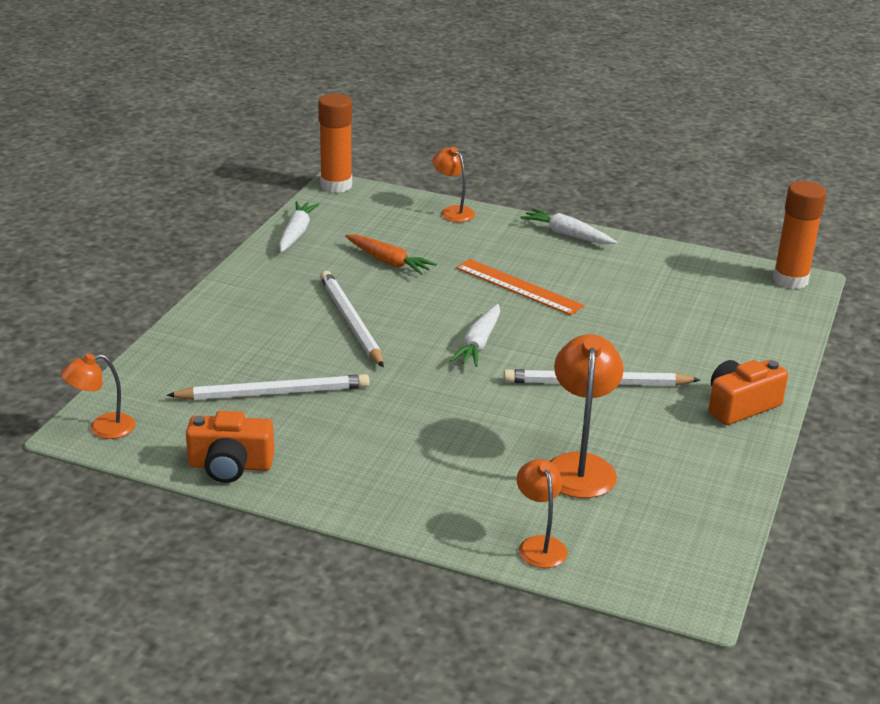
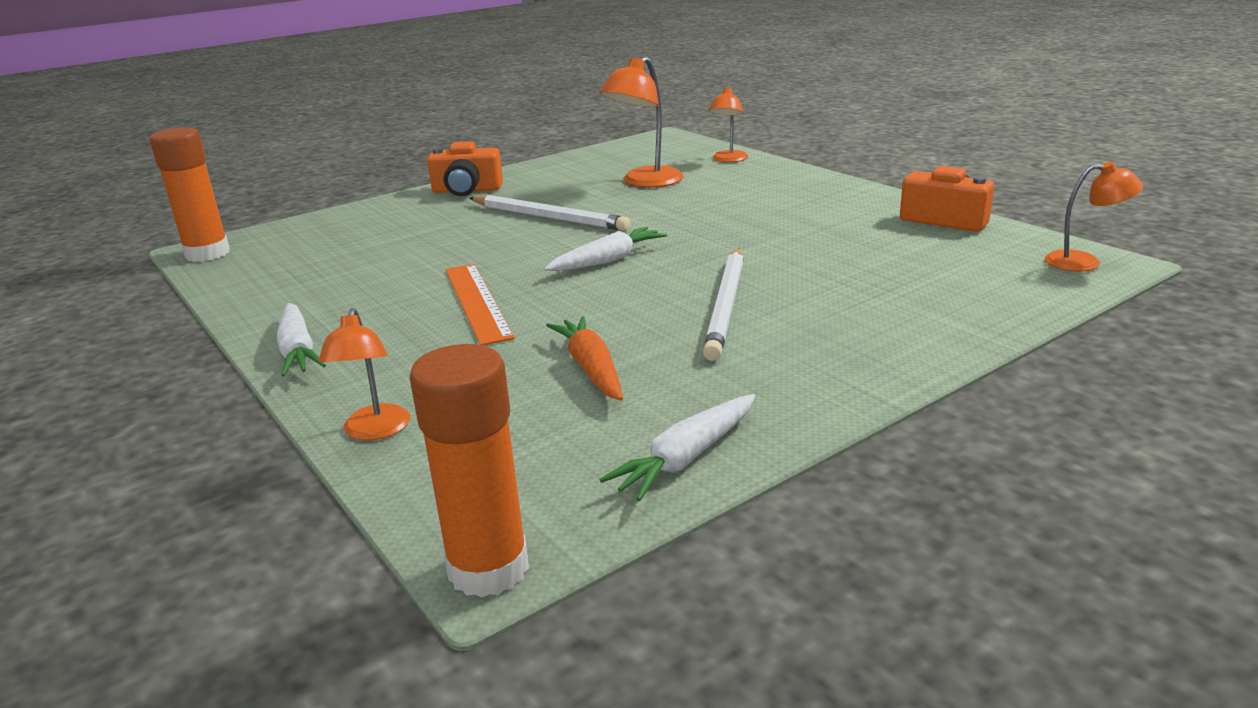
camera: 145 degrees left, 5 degrees down
white pencil [166,374,370,400] -> none

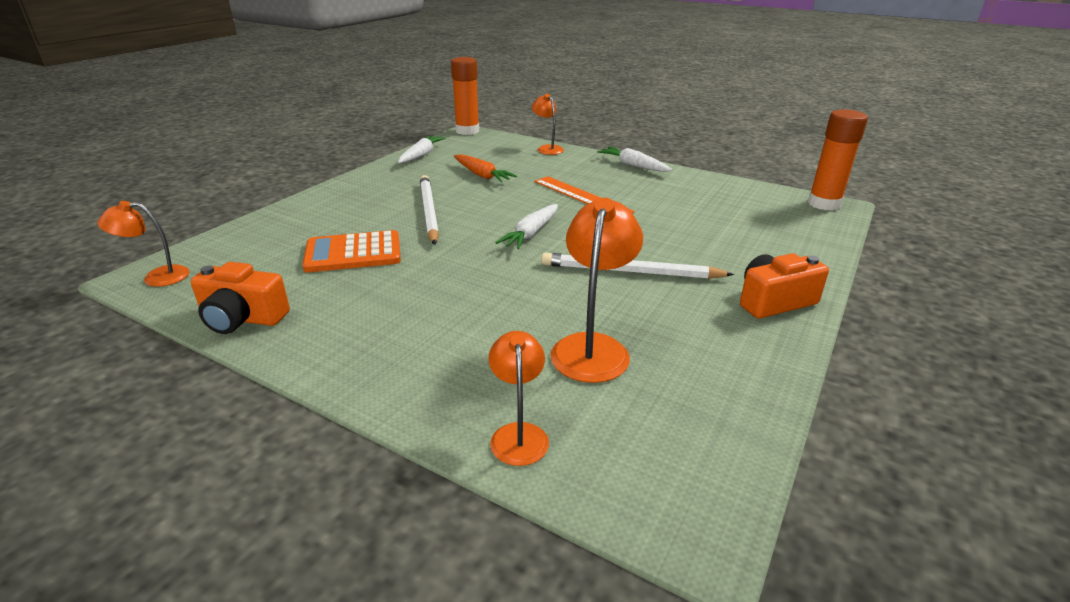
camera: 155 degrees right, 5 degrees up
none -> orange calculator [302,230,401,272]

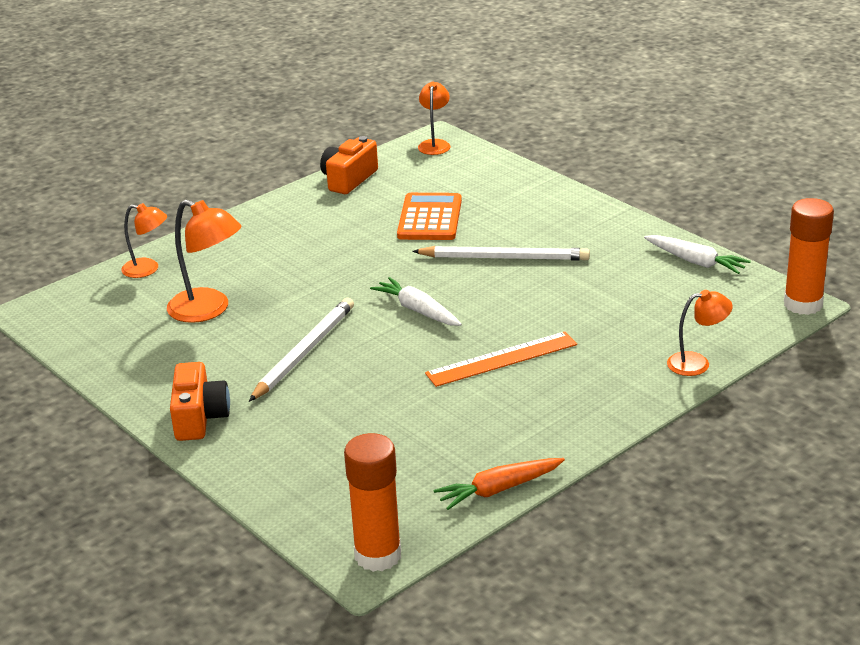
camera: 110 degrees right, 0 degrees up
orange carrot [454,154,517,182] -> orange carrot moved to [434,458,565,510]
white carrot [597,147,673,172] -> none

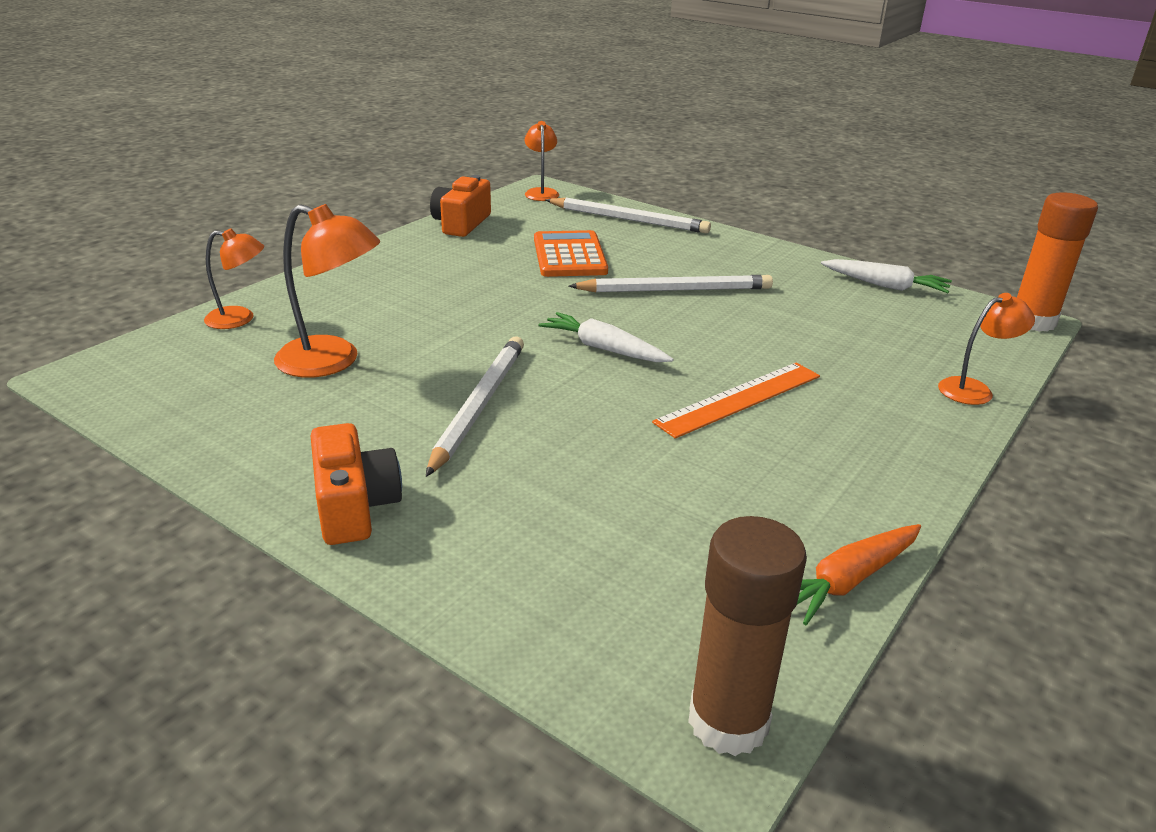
camera: 15 degrees left, 0 degrees up
orange glue stick [344,433,401,572] -> brown glue stick [688,516,807,756]
none -> white pencil [546,198,711,233]

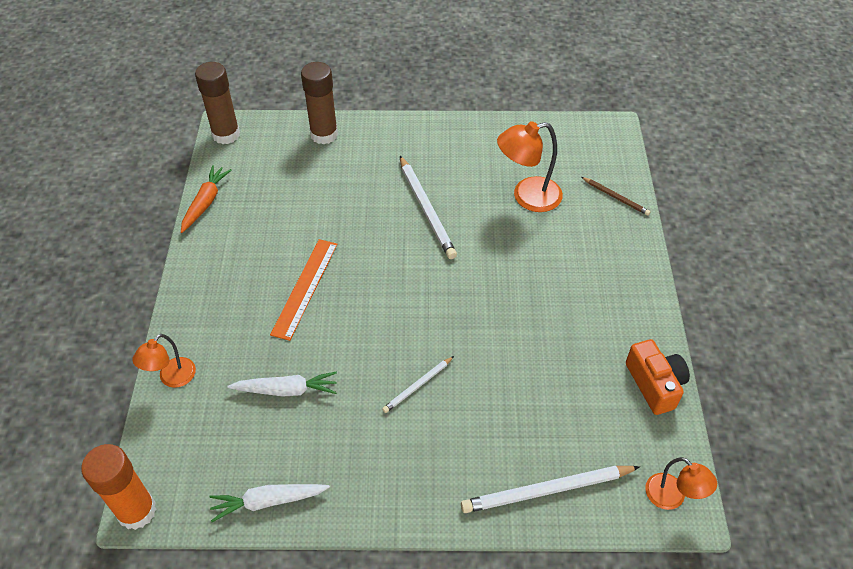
camera: 145 degrees right, 20 degrees up
orange lamp [204,228,264,329] -> brown pencil [581,177,650,216]
orange camera [311,423,402,545] -> none
orange calculator [534,230,608,277] -> none
white carrot [539,312,674,362] -> white carrot moved to [227,371,337,396]
white pencil [569,275,773,292] -> white pencil [382,356,454,413], size x0.55
none -> brown glue stick [301,62,338,145]

